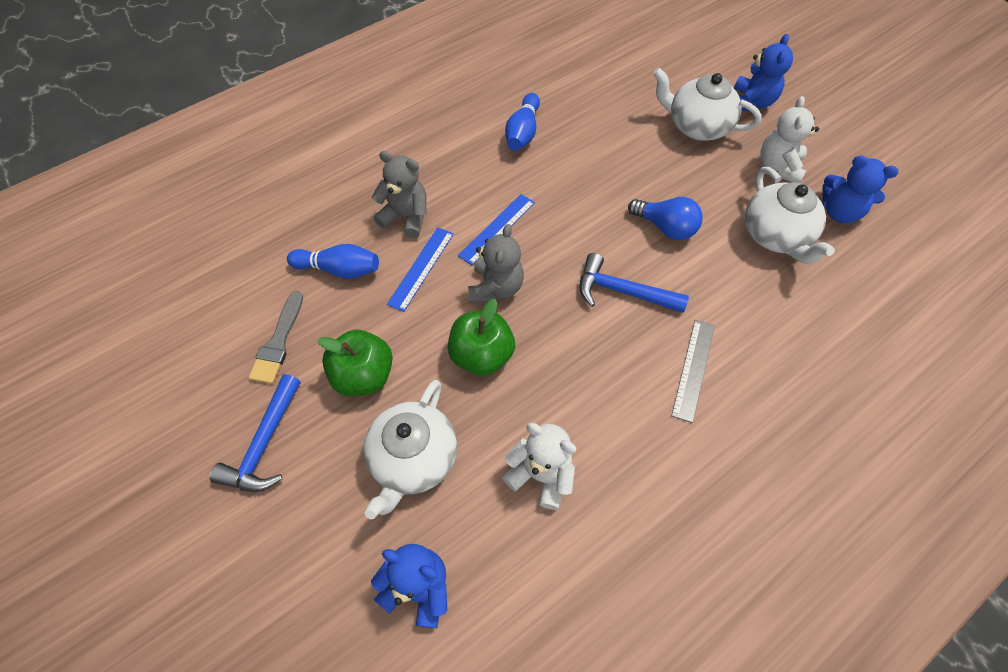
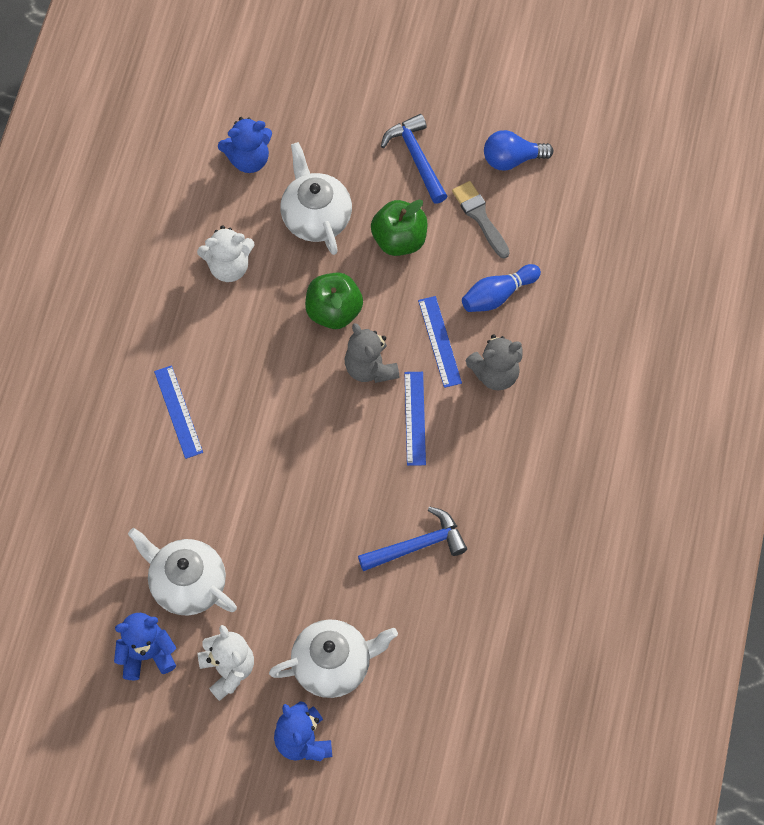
camera: 140 degrees right, 5 degrees up
blue bowling pin [505,93,540,151] -> none
blue hammer [579,253,689,313] -> blue hammer moved to [358,506,467,571]
blue light bulb [628,197,703,240] -> blue light bulb moved to [484,130,553,171]
grey ruler [671,320,715,423] -> blue ruler [154,365,203,459]

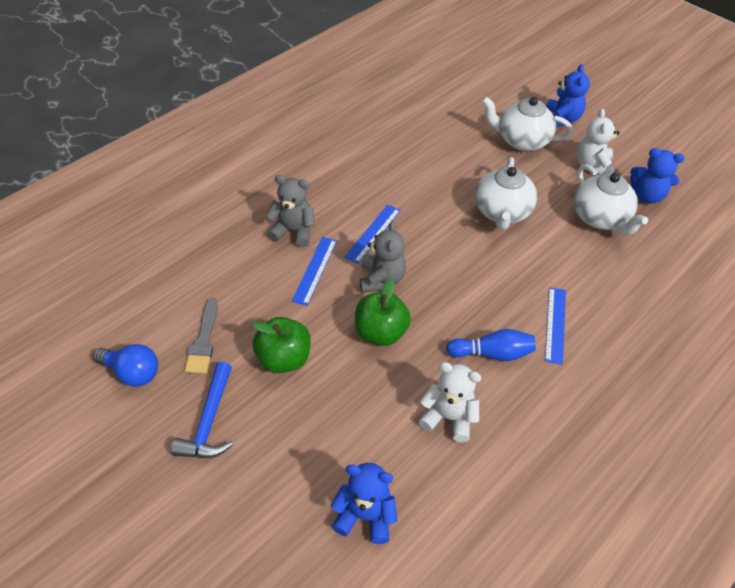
camera: 150 degrees left, 15 degrees down
white teapot [280,142,352,255] -> white teapot moved to [475,157,537,230]
blue hammer [358,506,467,571] -> none
blue bowling pin [462,264,541,312] -> blue bowling pin moved to [446,329,536,361]

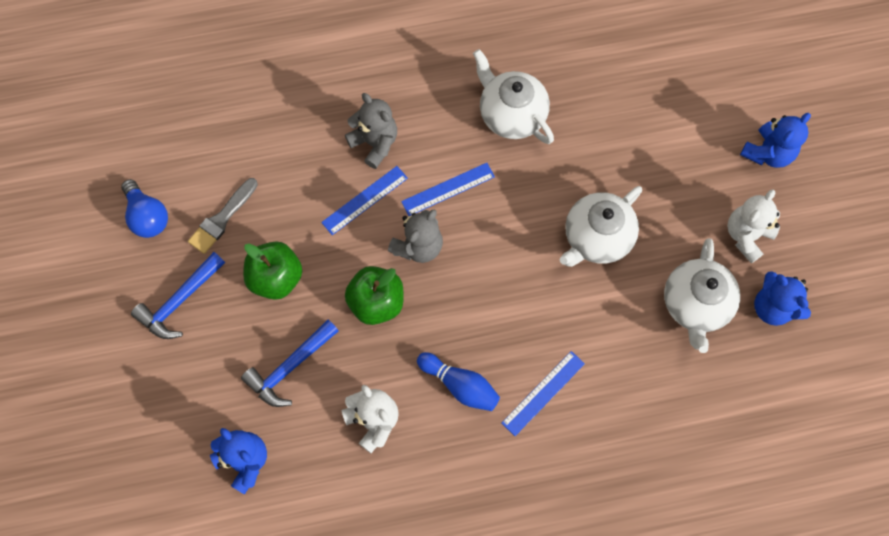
camera: 35 degrees right, 20 degrees up
white teapot [482,96,573,151] -> white teapot moved to [473,49,554,144]
none -> blue hammer [241,319,339,407]

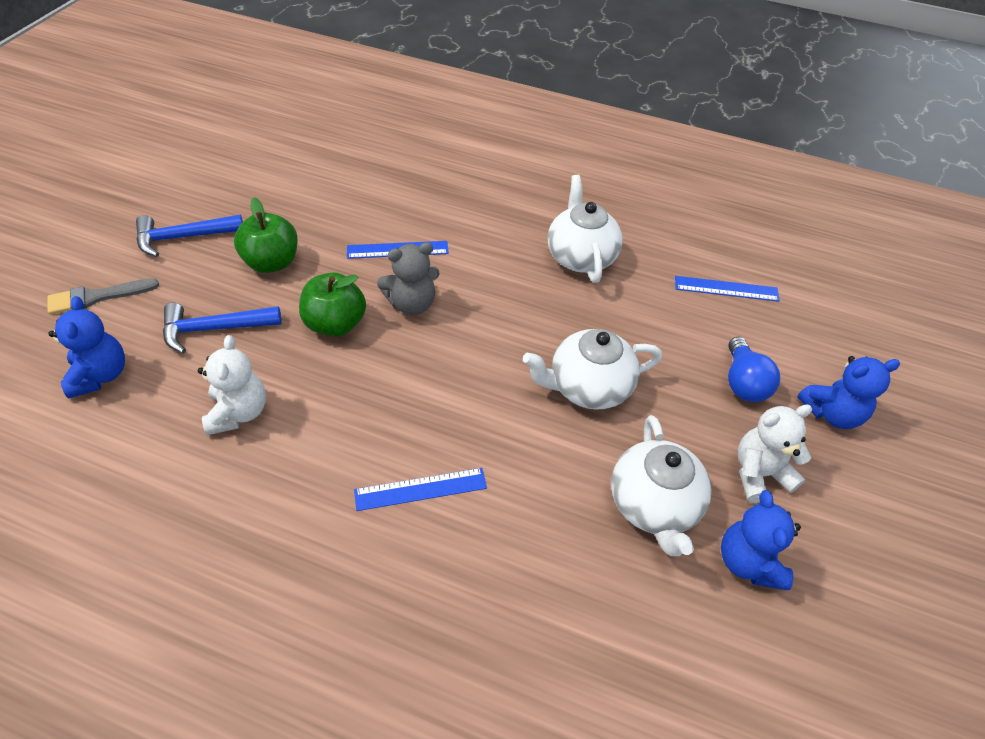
camera: 30 degrees right, 20 degrees down
blue light bulb [121,179,168,238] -> blue light bulb moved to [728,337,780,402]
grey brush [188,178,258,254] -> grey brush moved to [48,278,159,315]
grey teddy bear [345,93,397,169] -> none
blue ruler [401,163,495,216] -> blue ruler moved to [675,276,780,302]
blue bowling pin [417,352,500,411] -> none
white teapot [664,238,740,353] -> white teapot turned 45 degrees counterclockwise [611,415,712,556]

